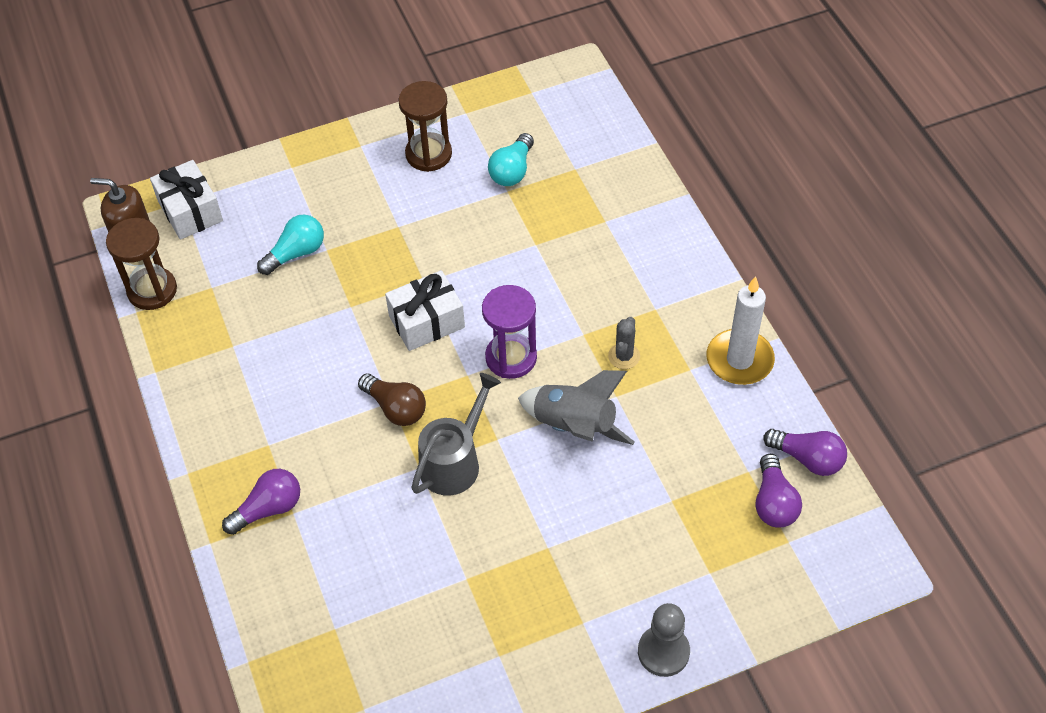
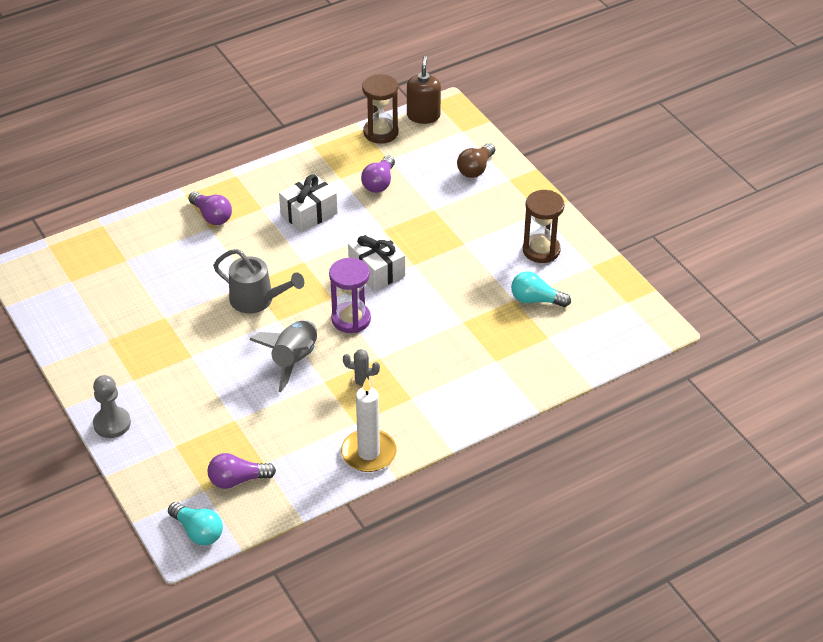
camera: 80 degrees right, 10 degrees down
white gift [150,160,223,240] -> white gift moved to [279,174,338,232]
turquoise light bulb [257,215,324,275] -> turquoise light bulb moved to [168,502,223,546]
brown light bulb [358,374,426,426] -> brown light bulb moved to [457,143,495,178]
purple light bulb [763,429,847,476] -> purple light bulb moved to [361,156,395,193]

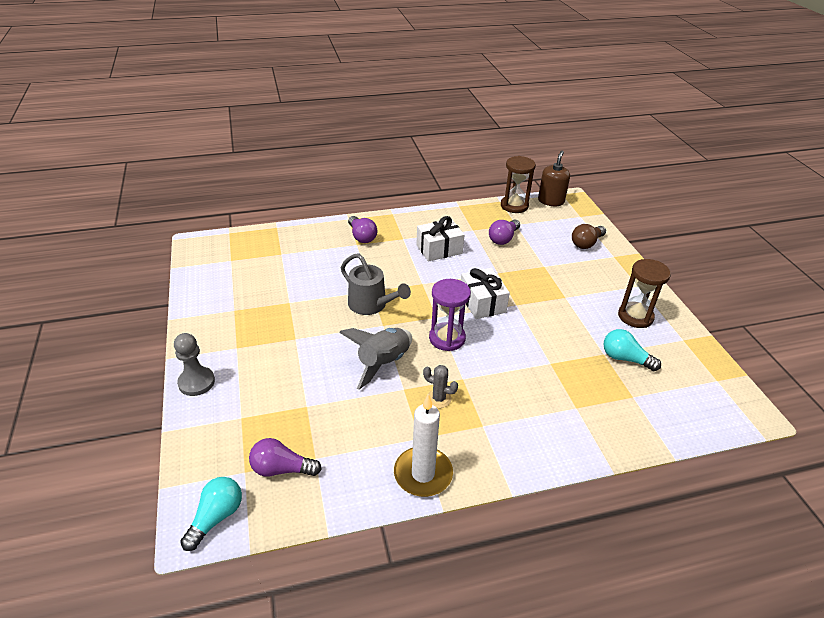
camera: 15 degrees right, 5 degrees down
turquoise light bulb [168,502,223,546] -> turquoise light bulb turned 120 degrees counterclockwise [180,477,242,551]

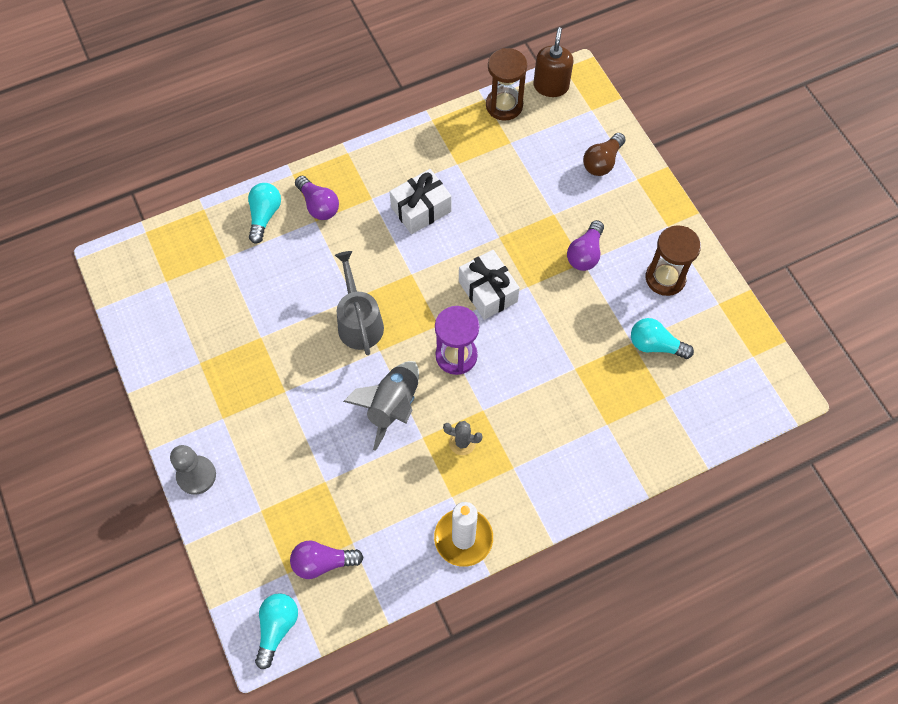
camera: 10 degrees left, 25 degrees up
grey watering can [341,253,411,315] -> grey watering can turned 135 degrees counterclockwise [335,251,384,355]
purple light bulb [489,219,520,245] -> purple light bulb moved to [567,220,604,271]
none -> turquoise light bulb [248,183,281,244]

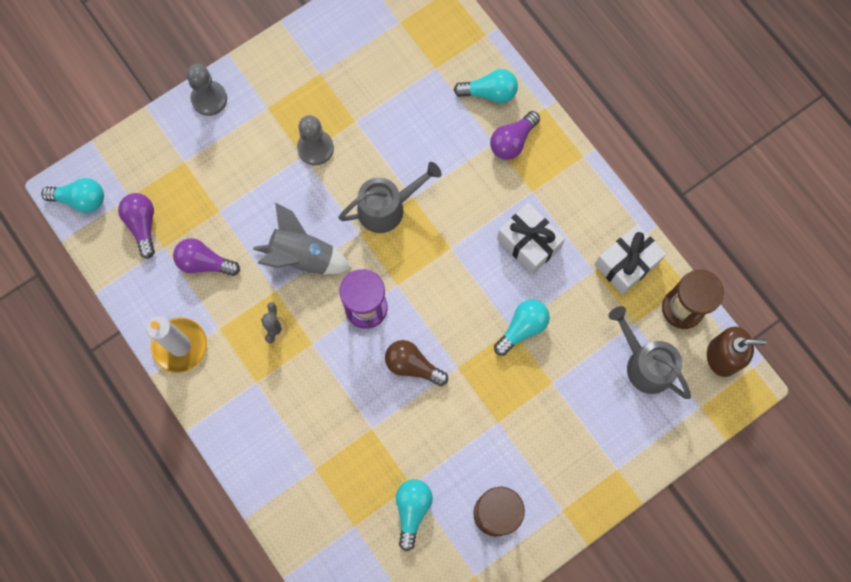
camera: 80 degrees right, 10 degrees up
white gift [459,250,520,320] -> white gift moved to [595,224,666,295]
purple light bulb [567,220,604,271] -> purple light bulb moved to [173,238,240,276]
brown light bulb [583,133,626,176] -> brown light bulb moved to [385,340,448,386]
none -> grey pawn [297,115,334,165]
none -> turquoise light bulb [494,300,550,356]
none -> grey watering can [608,306,691,399]

